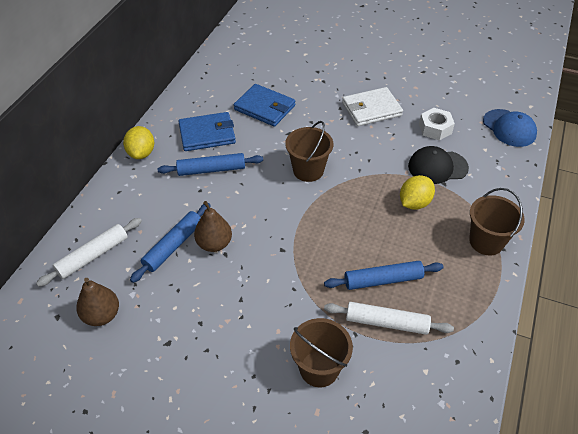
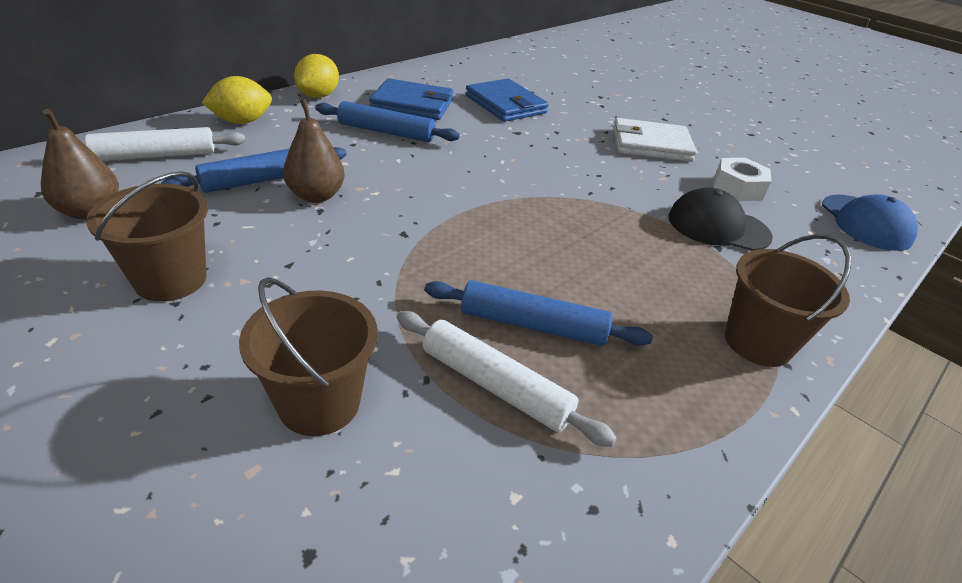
camera: 20 degrees right, 10 degrees down
brown bucket [285,121,333,182] -> brown bucket moved to [86,171,208,302]
yellow lemon [400,175,435,210] -> yellow lemon moved to [202,76,272,124]

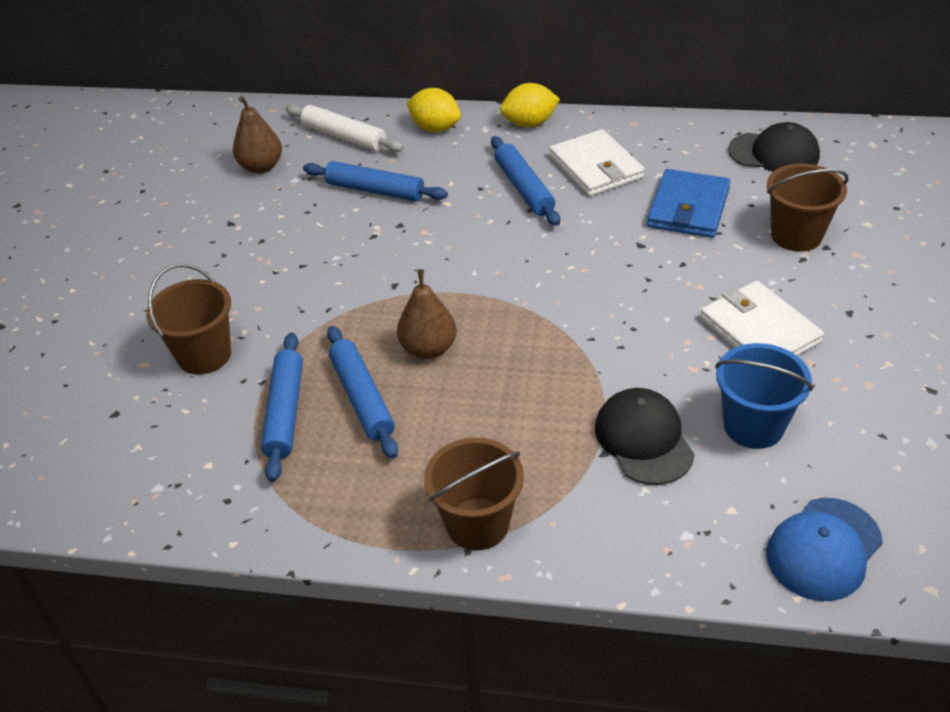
camera: 60 degrees right, 5 degrees up
brown bucket [86,171,208,302] -> brown bucket moved to [767,163,849,252]
brown pear [283,99,345,203] -> brown pear moved to [397,269,457,359]
blue wallet [369,78,454,120] -> white wallet [549,129,645,196]
white rolling pin [397,311,617,447] -> blue rolling pin [261,332,303,482]
white nut [713,158,771,201] -> blue bucket [715,343,813,449]
none -> black cap [728,122,820,172]

